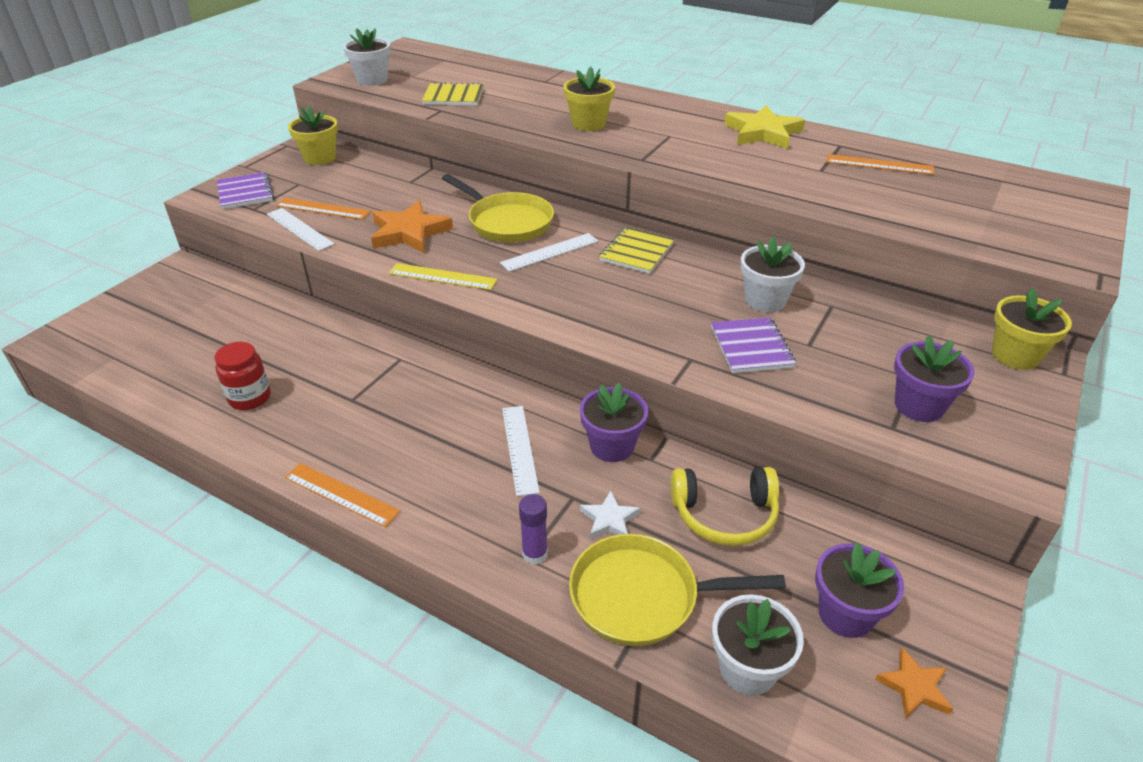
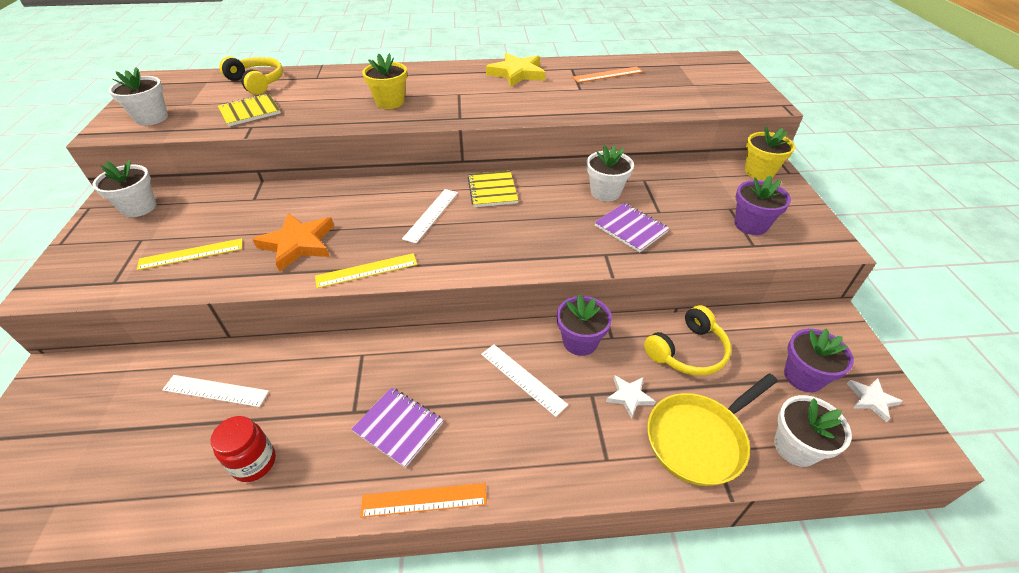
camera: 35 degrees left, 5 degrees up
purple notebook [217,172,274,209] -> purple notebook moved to [351,387,443,468]
white ruler [267,208,334,251] -> white ruler moved to [162,375,269,407]
orange ruler [276,198,371,220] -> yellow ruler [137,238,243,270]
yellow flower pot [288,106,338,165] -> white flower pot [93,160,156,217]
yellow pan [442,174,554,242] -> none
purple glue stick [519,494,548,565] -> none
orange star [875,648,953,719] -> white star [847,378,903,422]
none -> yellow headphones [219,56,283,95]

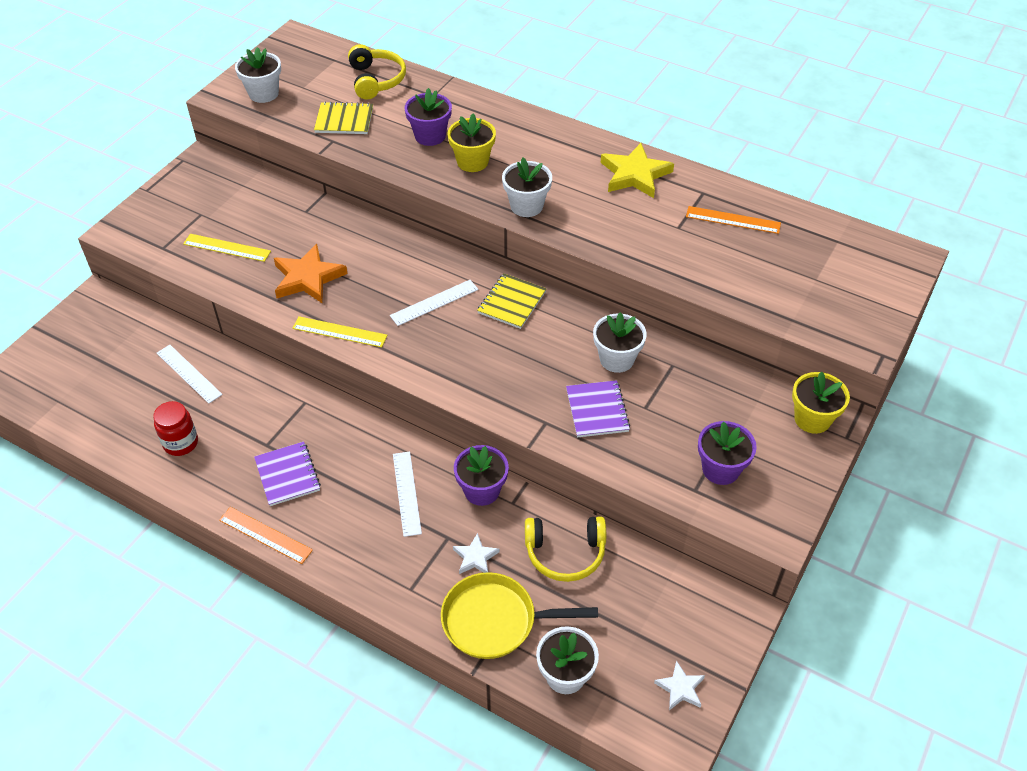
camera: 35 degrees right, 5 degrees up
white flower pot [93,160,156,217] -> white flower pot moved to [502,158,552,217]
purple flower pot [784,329,854,392] -> purple flower pot moved to [404,88,452,146]

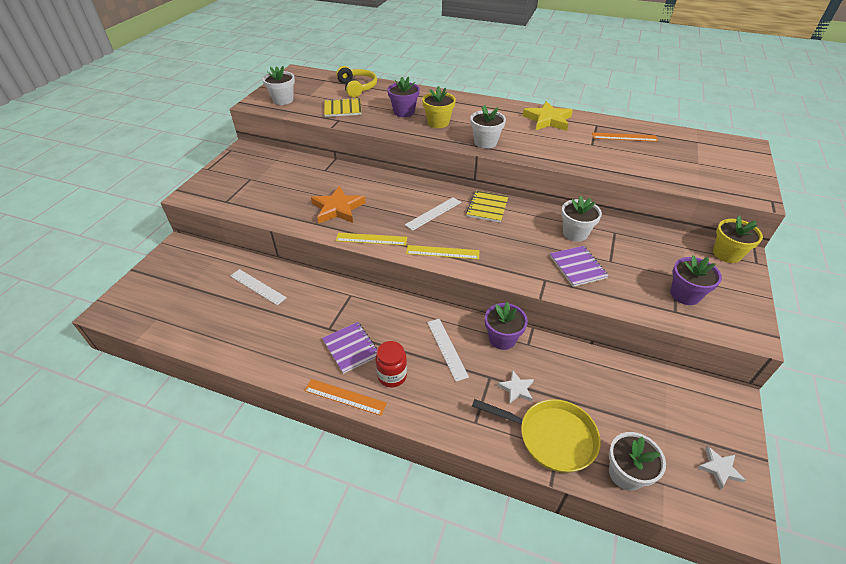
camera: 10 degrees left, 5 degrees down
red jar [153,401,198,456] -> red jar moved to [375,341,407,387]
yellow ruler [183,234,271,262] -> yellow ruler moved to [406,245,479,259]
yellow pan [441,572,598,659] -> yellow pan turned 150 degrees counterclockwise [472,399,601,473]
yellow headphones [525,516,606,582] -> none

